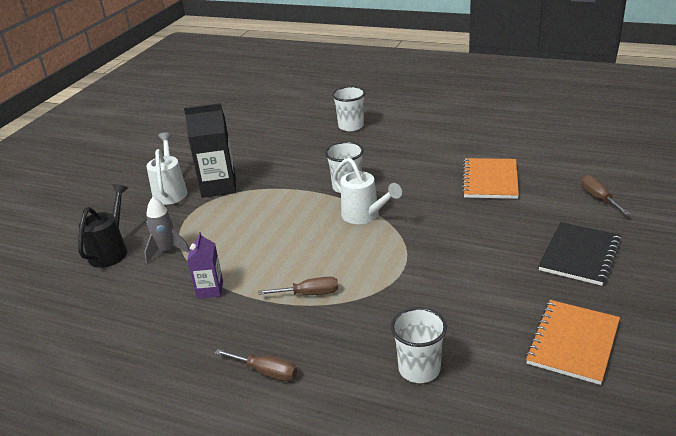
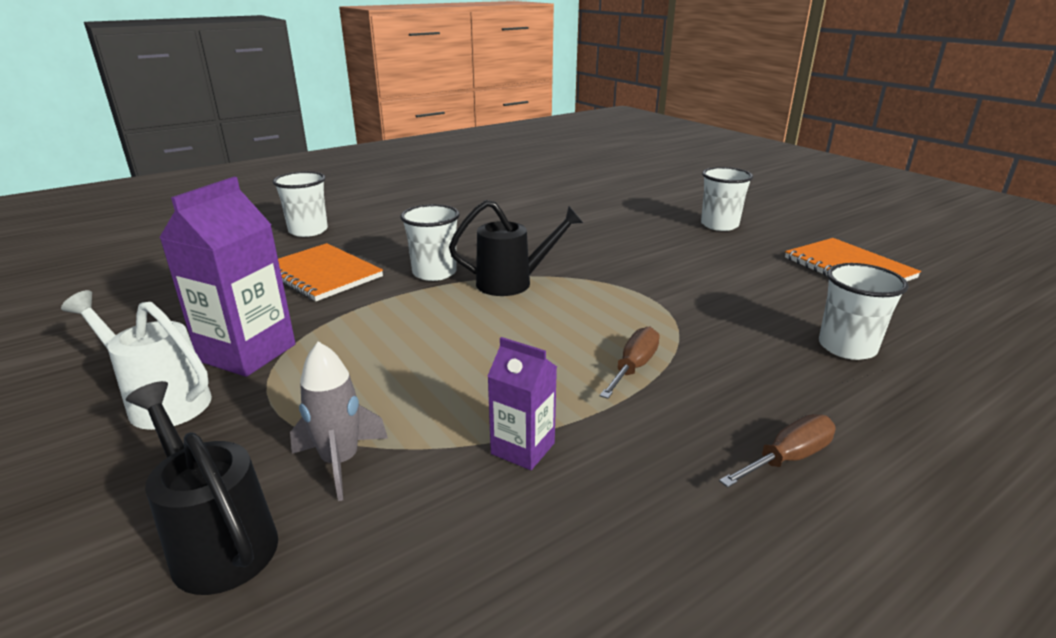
camera: 60 degrees left, 5 degrees down
black carton [184,103,236,198] -> purple carton [159,177,296,377]
white watering can [333,158,402,224] -> black watering can [449,200,583,296]
orange notebook [462,158,519,199] -> orange notebook moved to [278,243,383,301]
black notebook [539,222,622,286] -> white cup [701,167,753,231]
brown screwdriver [581,175,630,215] -> none

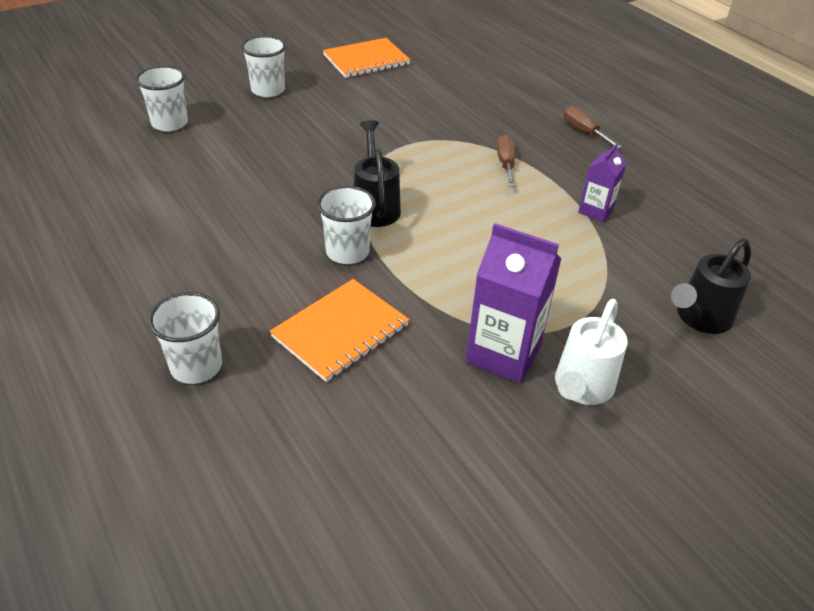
camera: 90 degrees left, 15 degrees up
grey rocket [290,342,388,501] -> none
brown screwdriver [600,326,660,399] -> brown screwdriver turned 60 degrees clockwise [497,135,515,187]
white cup [819,263,909,360] -> white cup moved to [136,66,188,131]

